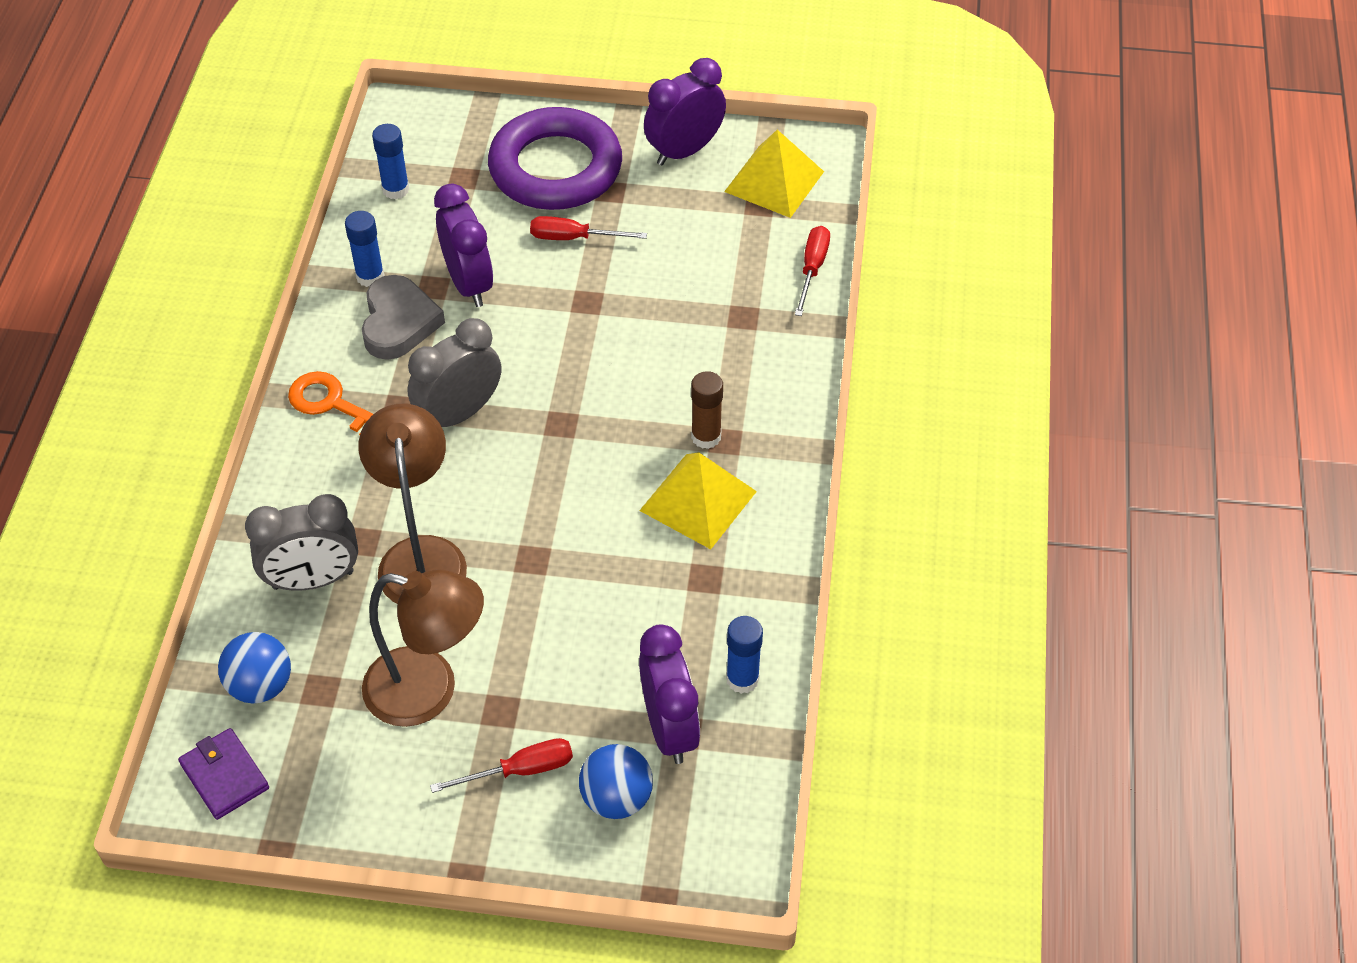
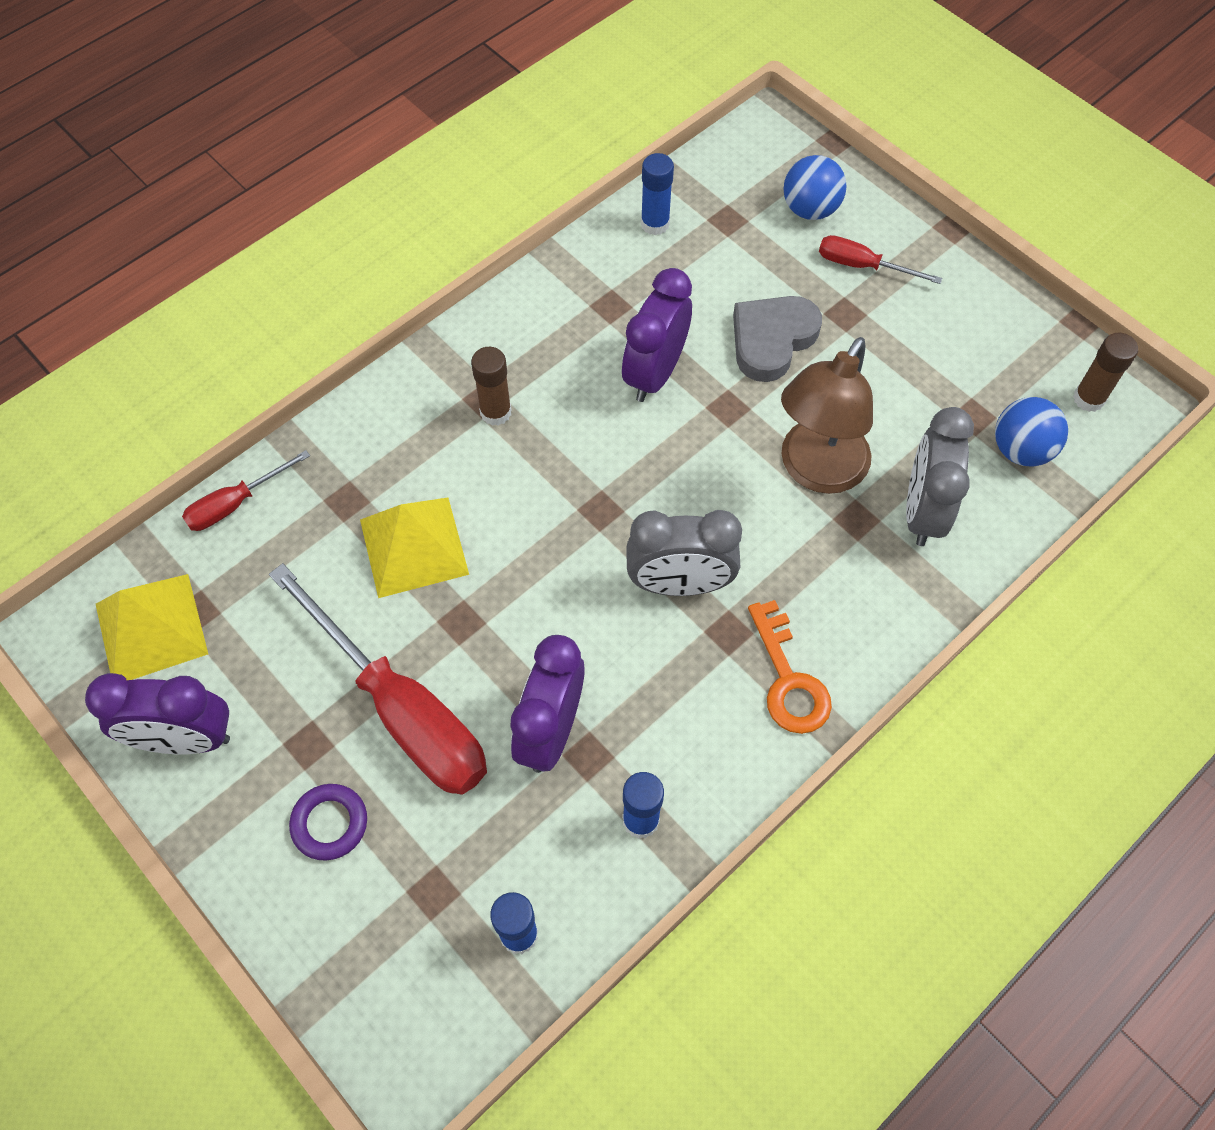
camera: 140 degrees left, 10 degrees up
purple wallet [178,728,269,820] -> brown glue stick [1073,333,1138,412]
grey clock [245,494,358,591] -> grey clock turned 105 degrees counterclockwise [906,407,974,546]
grey heart [362,275,445,360] -> grey heart moved to [733,296,822,382]
brown lamp [362,569,484,727] -> none
purple ring [488,107,622,210] -> purple ring [289,784,367,861], size x0.42
red screwdriver [530,216,647,240] -> red screwdriver [269,563,487,795], size x2.09
yellow pyramid [639,452,757,549] -> yellow pyramid moved to [360,498,469,598]
purple clock [639,624,700,764] -> purple clock moved to [622,268,692,402]

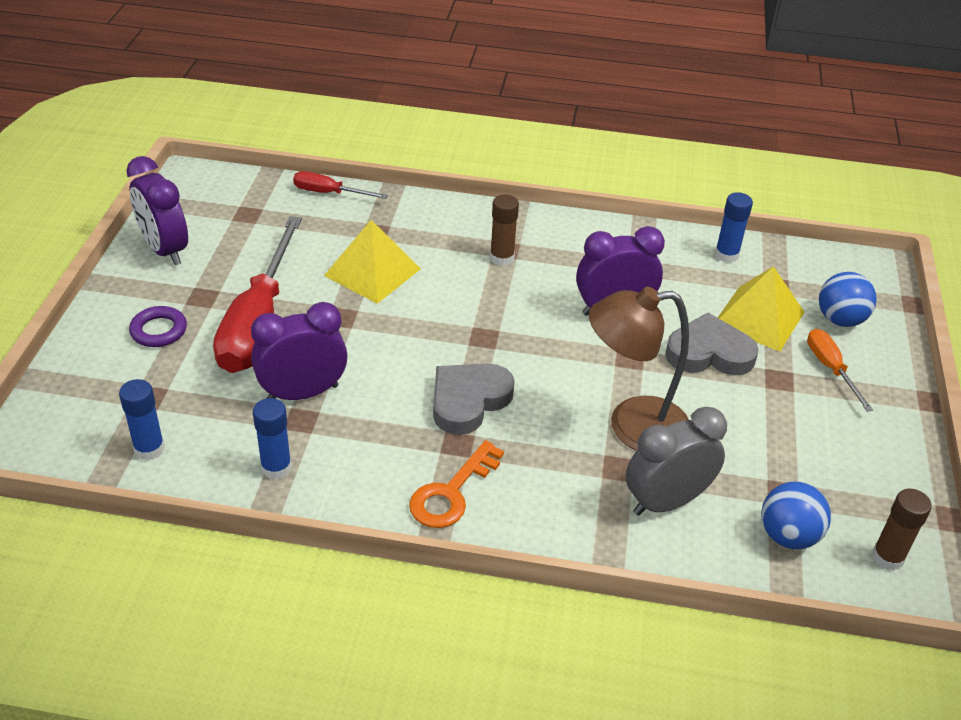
camera: 50 degrees right, 20 degrees down
yellow pyramid [96,574,208,680] -> yellow pyramid moved to [718,266,804,352]
grey clock [626,510,742,596] -> grey heart [433,363,515,435]
red screwdriver [819,235,942,284] -> orange screwdriver [807,329,873,412]

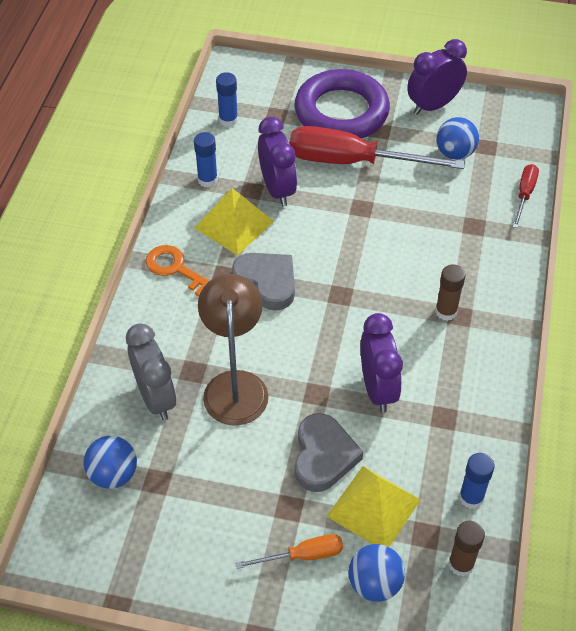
camera: 95 degrees right, 10 degrees up
purple ring [129,306,187,347] -> purple ring [294,69,390,138], size x2.39
yellow pyramid [324,220,421,304] -> yellow pyramid moved to [195,188,274,255]
brown glue stick [872,489,932,571] -> brown glue stick moved to [448,521,485,576]
none -> blue ball [436,117,479,160]

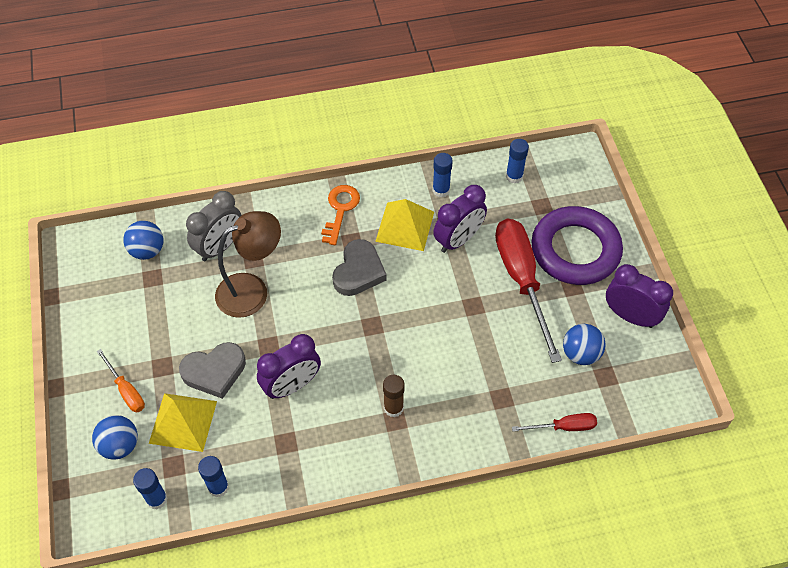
camera: 65 degrees right, 5 degrees up
brown glue stick [448,521,485,576] -> blue glue stick [133,468,168,510]

